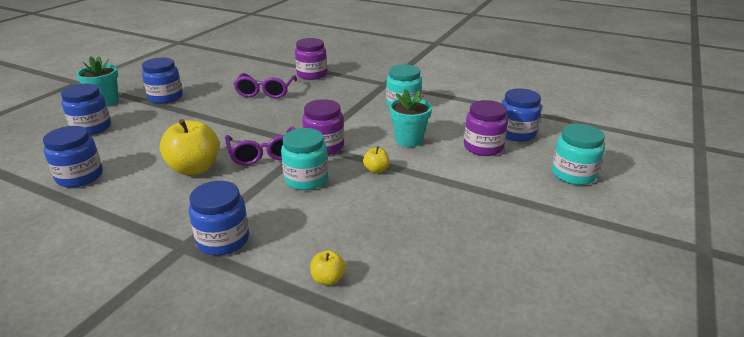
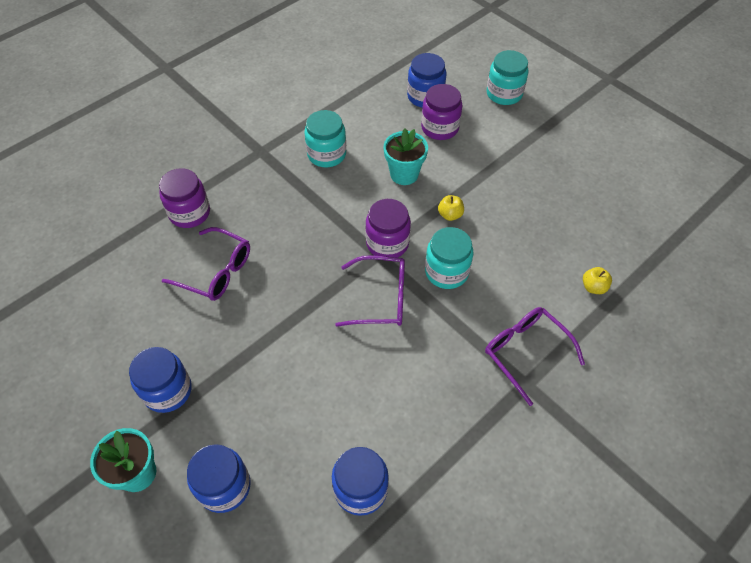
camera: 70 degrees left, 25 degrees up
yellow apple [160,119,219,175] -> none
blue jar [189,181,249,256] -> purple glasses [485,307,585,406]

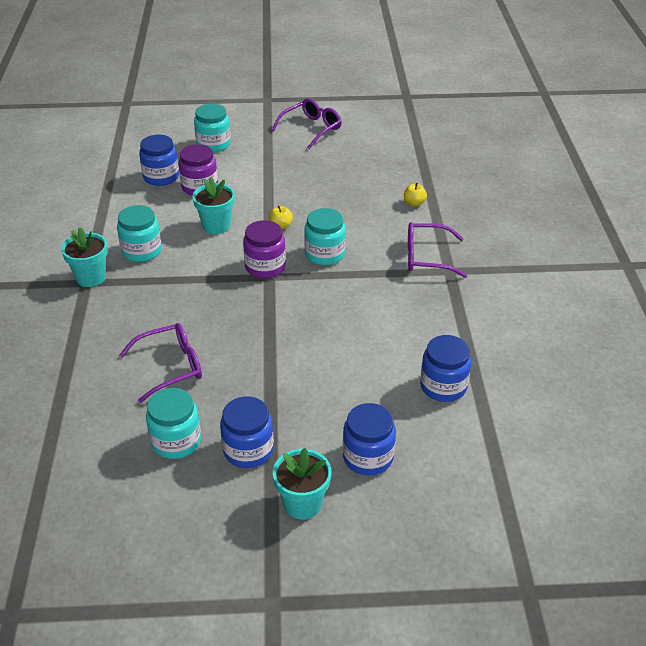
camera: 50 degrees left, 15 degrees down
purple jar [159,168,210,228] -> none
purple glasses [335,255,405,327] -> purple glasses moved to [272,98,342,149]
none -> turquoise flower pot [61,227,108,287]
none -> turquoise jar [146,388,201,459]

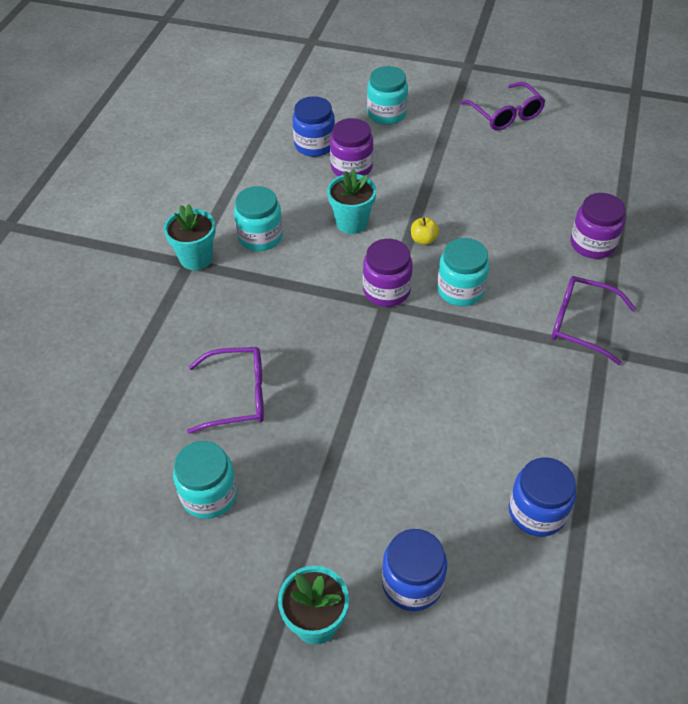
camera: 20 degrees right, 10 degrees up
blue jar [220,396,274,468] -> none
purple glasses [272,98,342,149] -> purple glasses turned 90 degrees clockwise [460,82,545,131]
yellow apple [404,183,427,207] -> purple jar [570,193,626,259]

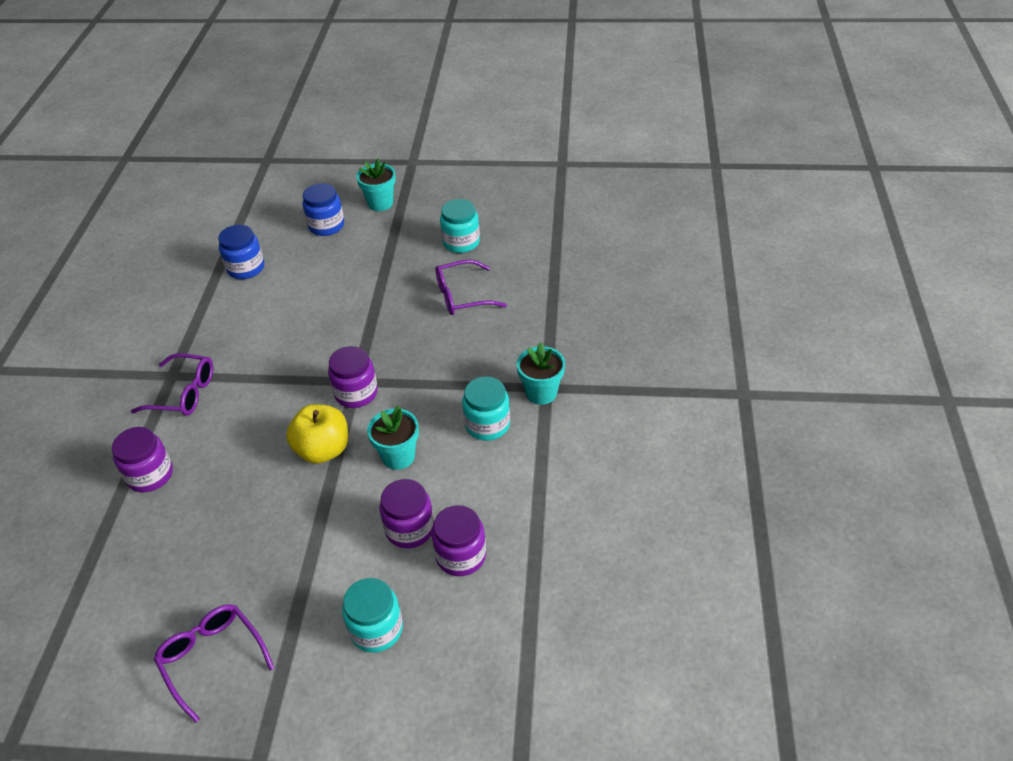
camera: 170 degrees right, 5 degrees down
blue jar [292,96,335,157] -> purple jar [432,505,486,576]
yellow apple [411,217,439,245] -> yellow apple [286,404,348,464], size x2.10
turquoise jar [437,238,490,306] -> none

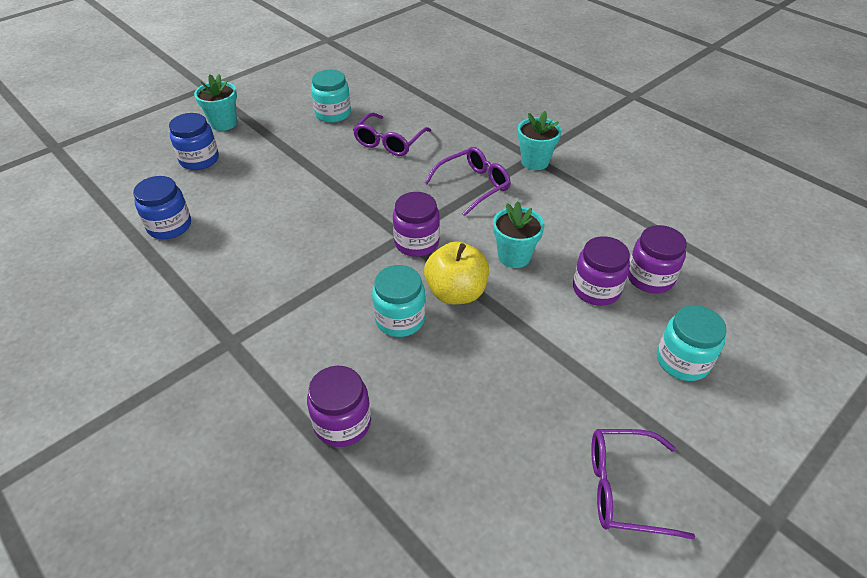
camera: 50 degrees left, 0 degrees up
purple glasses [131,353,213,416] -> purple glasses moved to [424,147,511,216]
turquoise jar [462,377,510,441] -> turquoise jar moved to [372,265,426,337]

